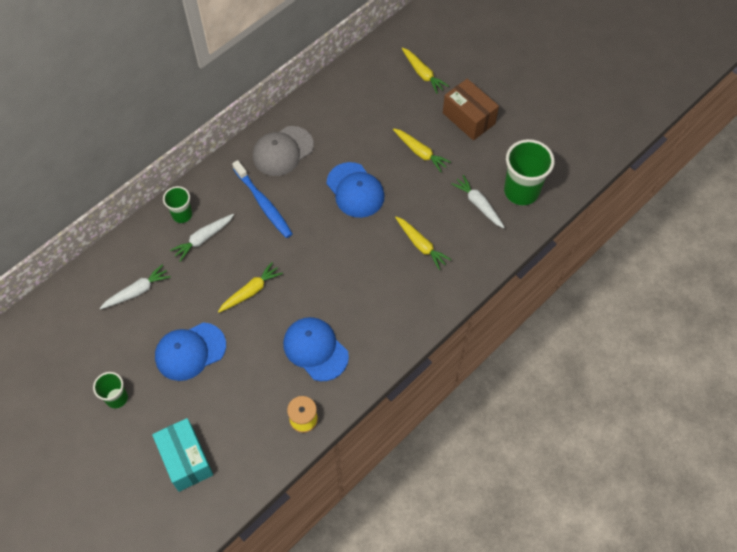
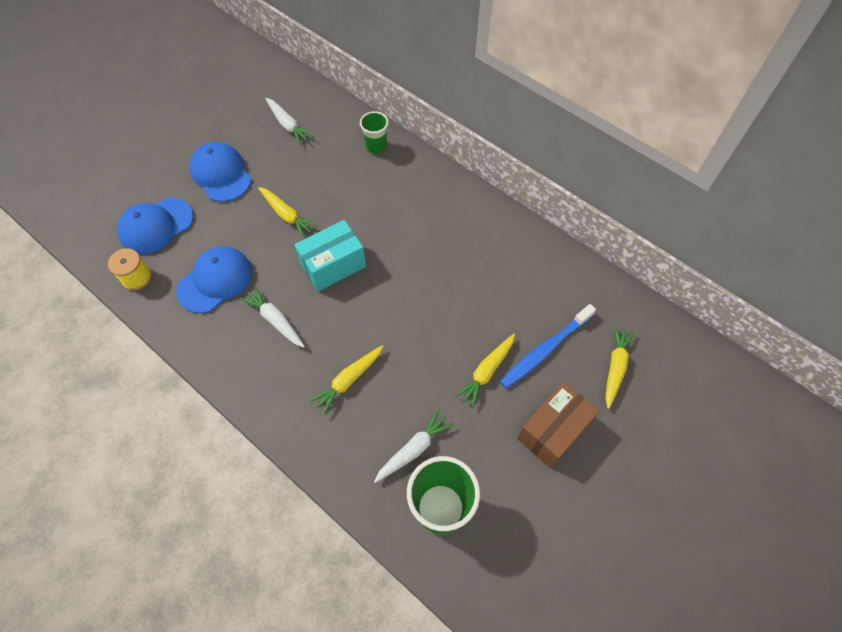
camera: 85 degrees right, 0 degrees up
green cup [93,372,128,409] -> none
turquoise box [152,418,213,492] -> turquoise box moved to [294,220,366,292]
white carrot [170,214,234,261] -> white carrot moved to [240,286,305,348]
blue toothbrush [232,160,293,238] -> blue toothbrush moved to [500,304,596,388]
grey cap [253,126,314,176] -> none
blue cap [327,162,385,218] -> blue cap moved to [117,197,193,254]
yellow carrot [402,47,449,94] -> yellow carrot turned 150 degrees clockwise [605,325,635,409]

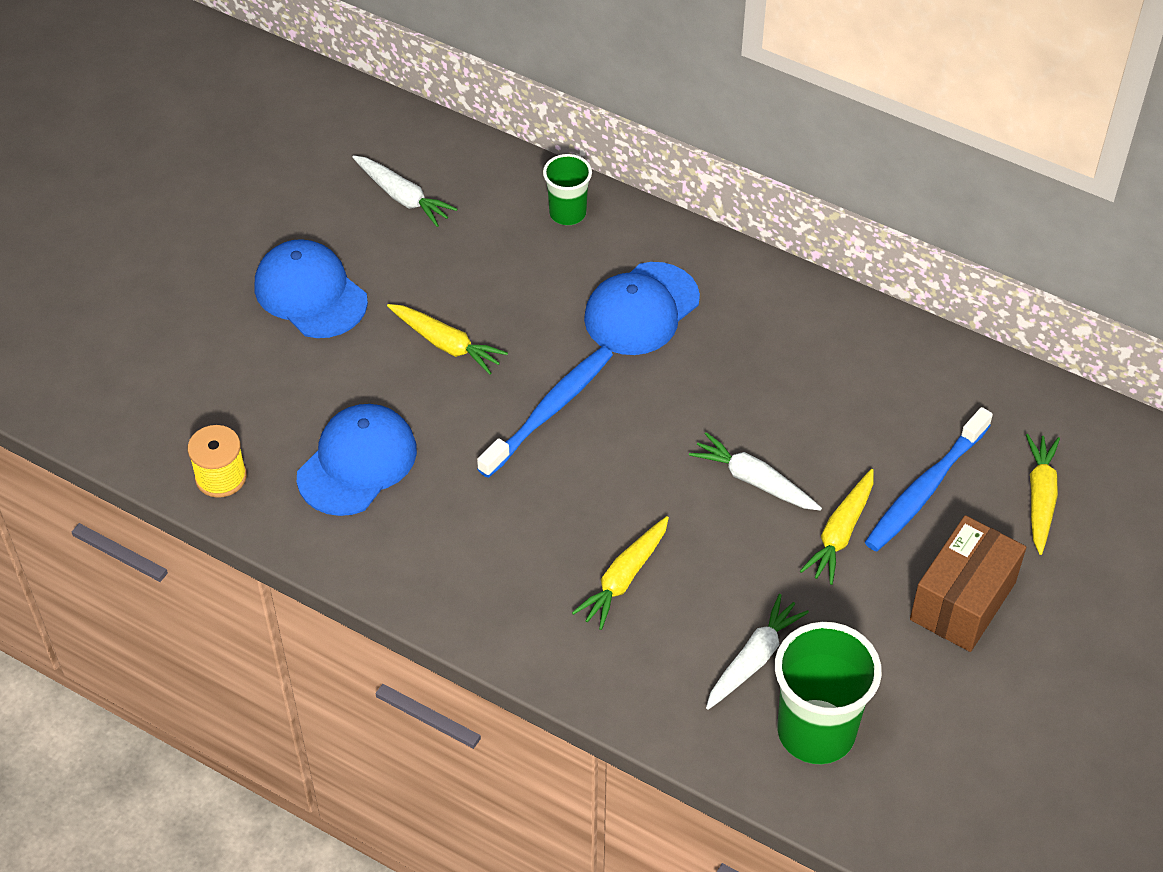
camera: 10 degrees left, 10 degrees down
blue cap [117,197,193,254] -> blue cap moved to [584,262,700,355]
white carrot [240,286,305,348] -> white carrot moved to [689,432,822,511]
turquoise box [294,220,366,292] -> blue toothbrush [477,346,613,478]

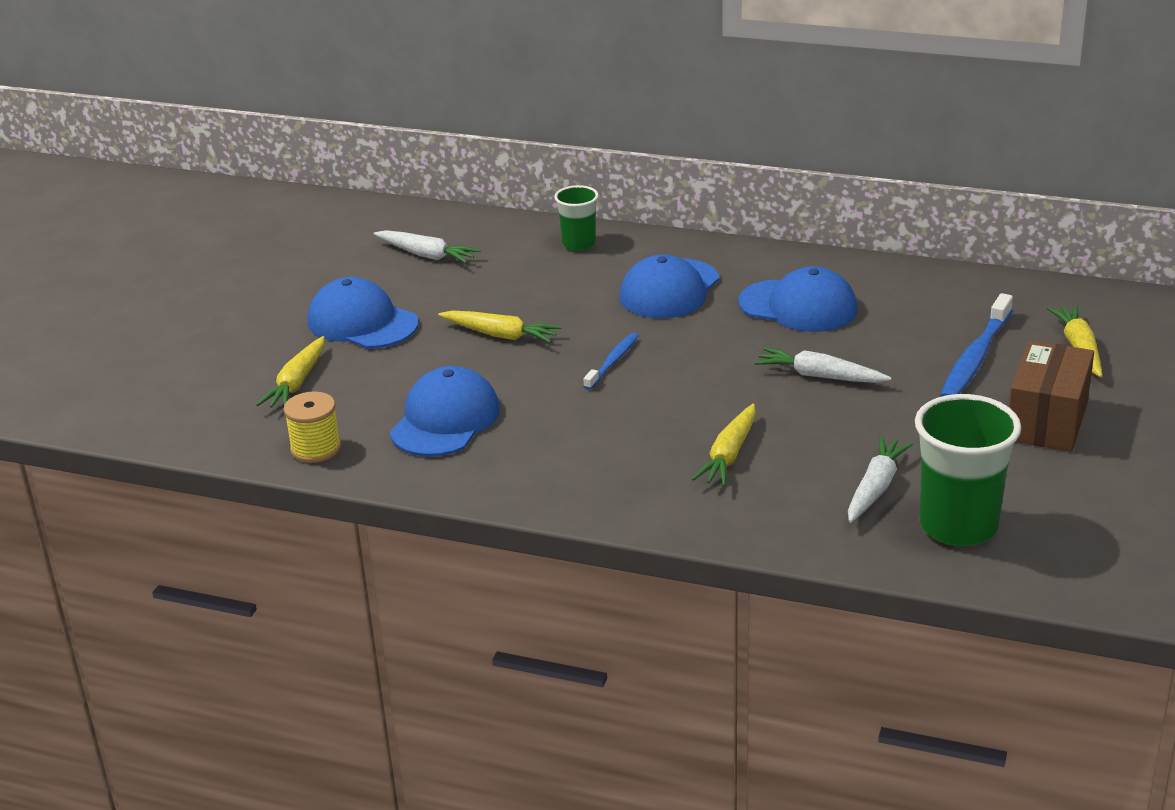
camera: 10 degrees left, 20 degrees down
blue toothbrush [477,346,613,478] -> blue toothbrush [584,333,639,390], size x0.58
yellow carrot [800,469,874,585] -> yellow carrot moved to [256,336,325,408]
none -> blue cap [738,266,857,332]

